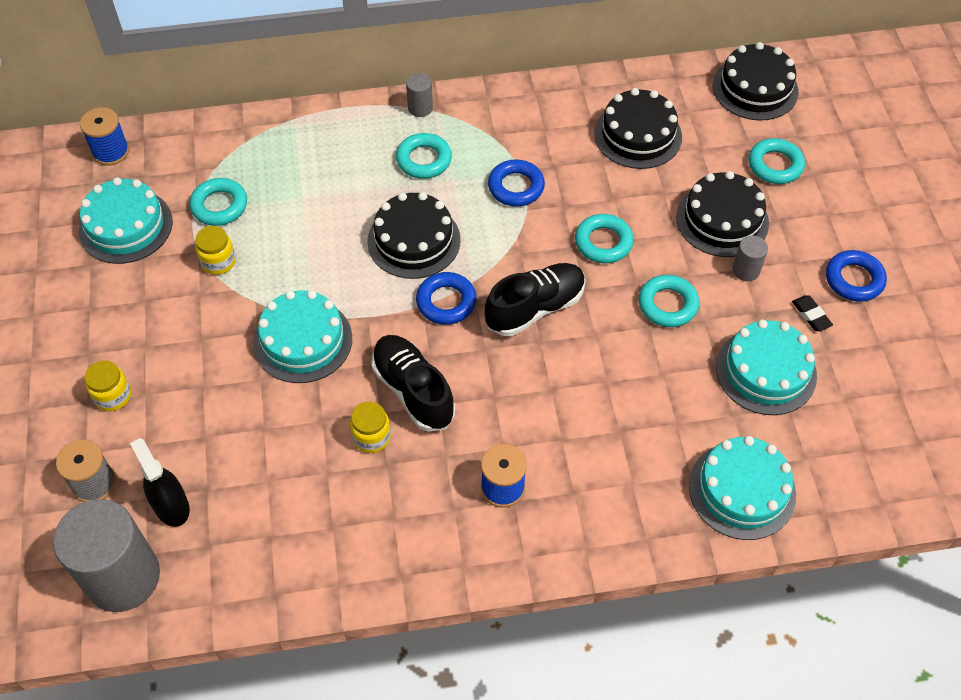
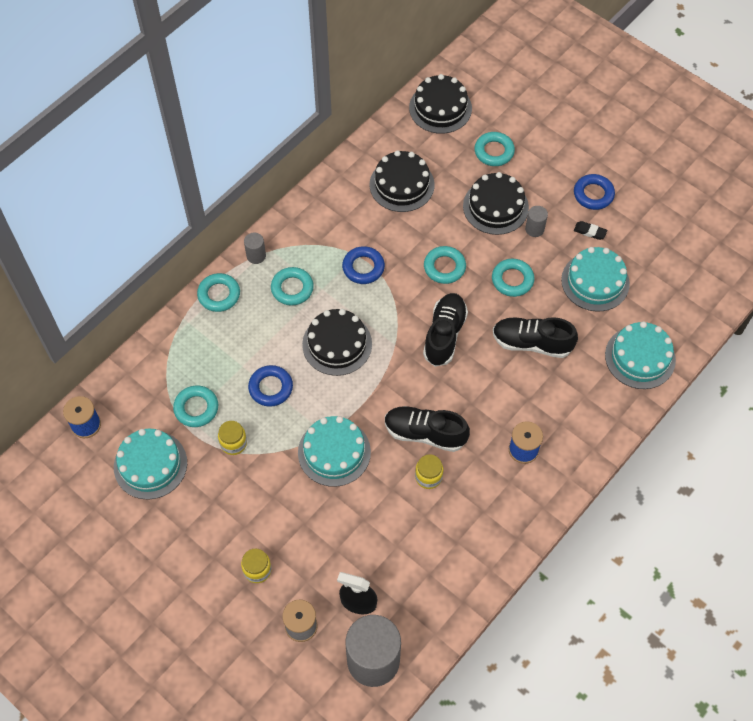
camera: 40 degrees left, 5 degrees up
blue ring [416,272,477,325] -> blue ring moved to [248,365,293,407]
none -> turquoise ring [197,273,240,312]
none -> black shoe [493,317,578,358]

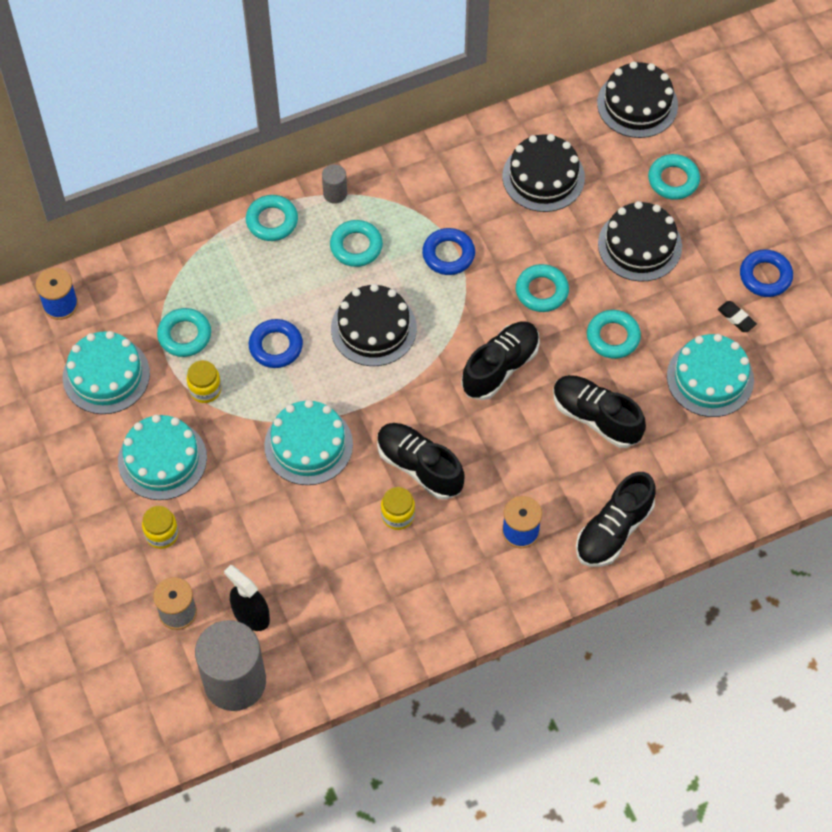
camera: 25 degrees right, 0 degrees up
grey cylinder [525,206,548,237] -> none
turquoise cake [605,321,676,389] -> turquoise cake moved to [118,415,207,500]
none -> black shoe [576,472,656,567]

